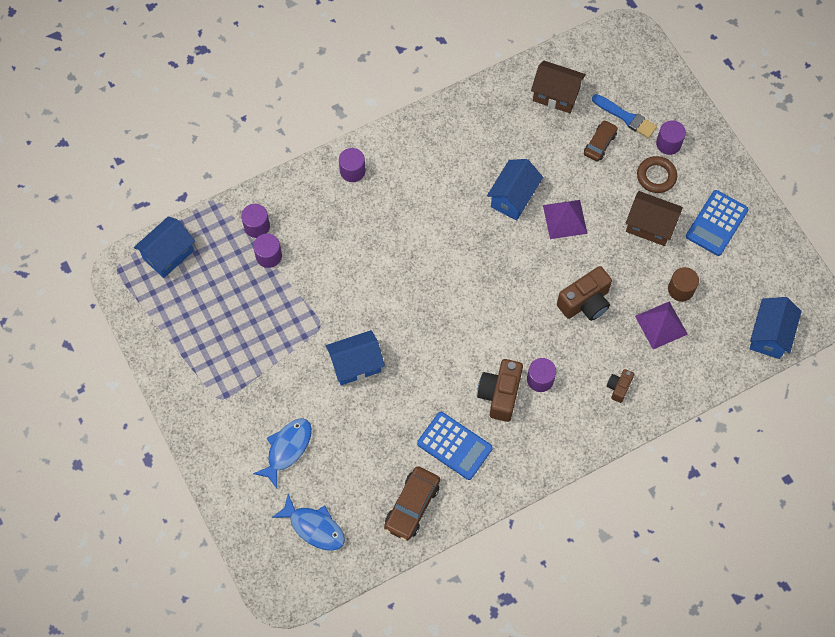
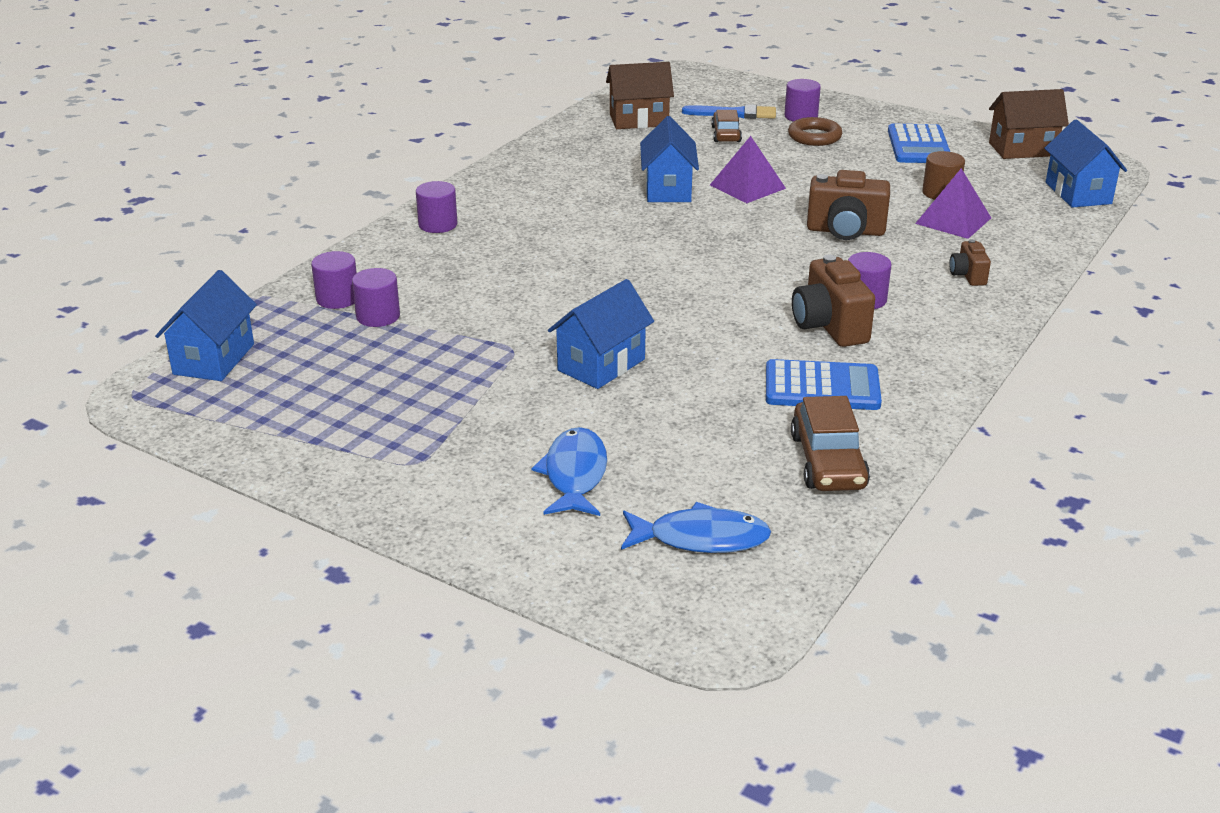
camera: 30 degrees left, 35 degrees down
brown camera [557,266,612,321] -> brown camera turned 75 degrees clockwise [807,170,890,240]
brown house [626,191,683,246] -> brown house moved to [989,89,1069,159]

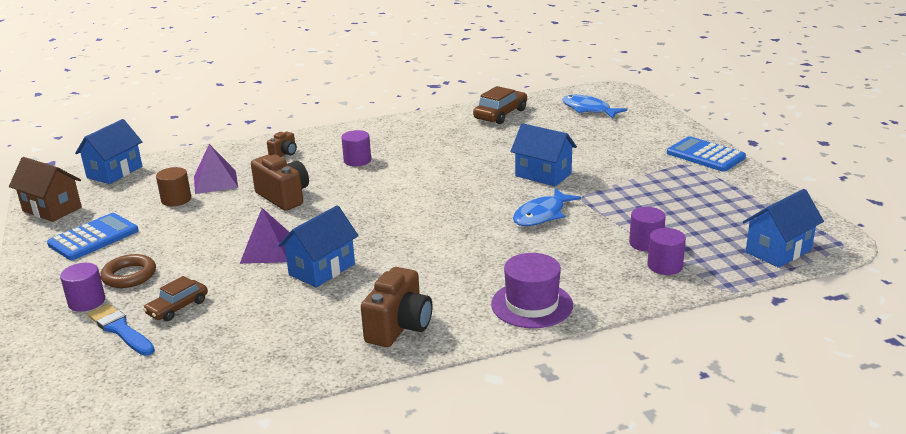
camera: 140 degrees left, 5 degrees down
purple cylinder [416,181,457,233] -> purple hat [491,253,573,328]
blue fish [532,427,607,516] -> blue fish moved to [513,188,581,226]
blue house [548,279,654,389] -> blue house turned 45 degrees clockwise [510,123,577,186]
brown house [606,62,674,129] -> none
blue calculator [766,359,882,410] -> blue calculator moved to [667,136,746,172]
brown camera [792,255,875,347] -> brown camera moved to [361,267,433,347]

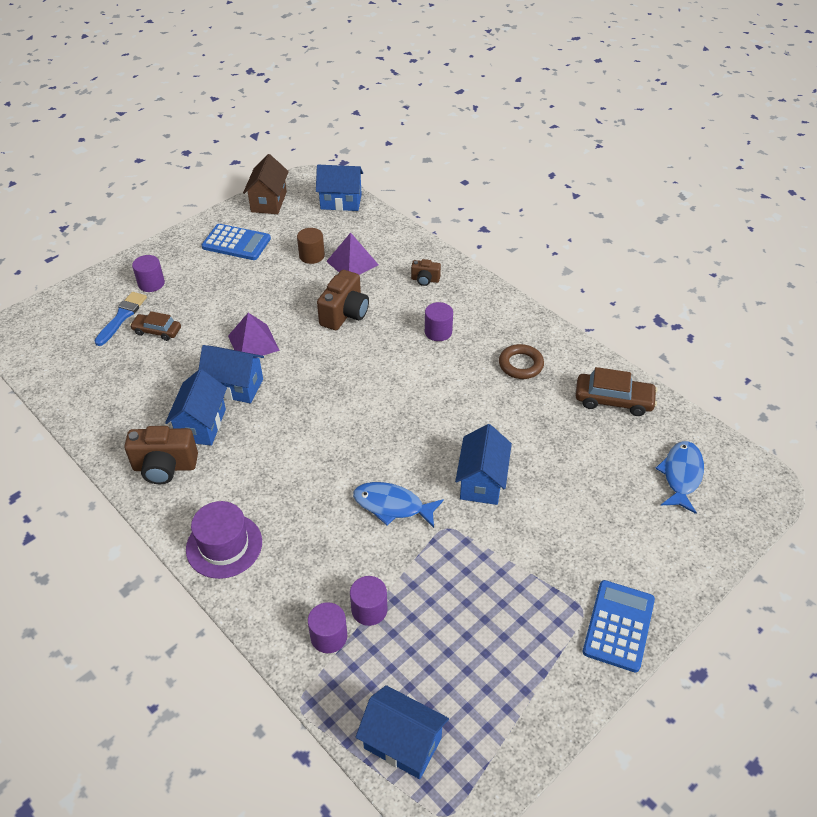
camera: 65 degrees right, 20 degrees up
brown ring [100,254,156,288] -> brown ring moved to [499,344,544,379]
none -> blue house [165,369,227,446]

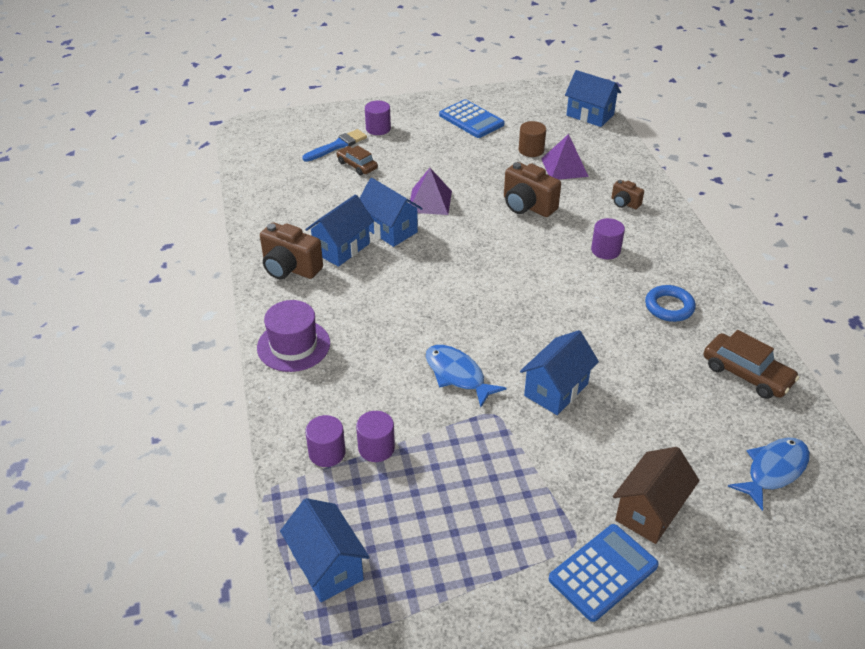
camera: 30 degrees right, 5 degrees down
brown house [243,154,289,214] -> brown house moved to [613,447,700,544]
brown camera [317,270,369,330] -> brown camera turned 75 degrees clockwise [504,162,561,217]
brown ring [499,344,544,379] -> blue ring [645,285,696,322]

